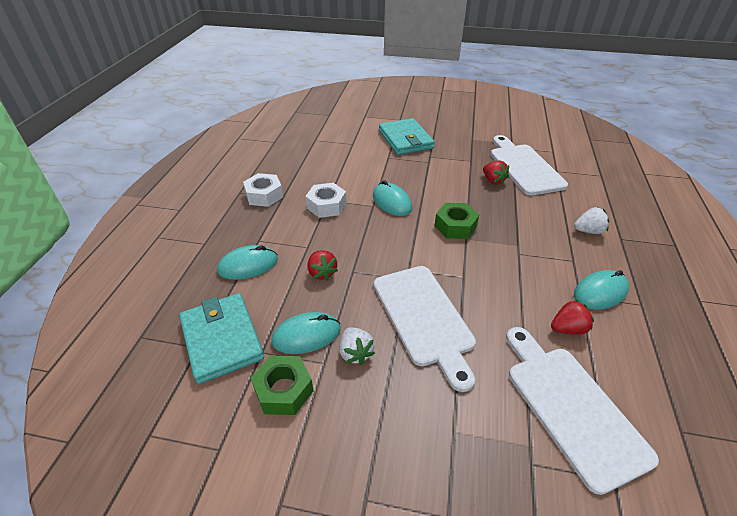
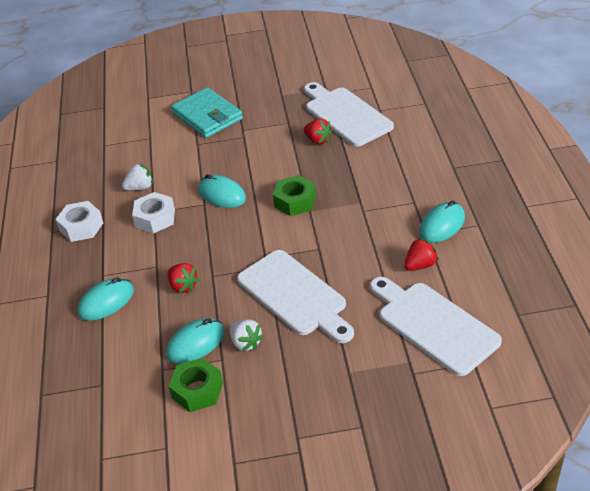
camera: 15 degrees left, 0 degrees up
turquoise wallet [179,293,264,384] -> none
white strawberry [574,207,609,234] -> white strawberry moved to [122,163,153,191]

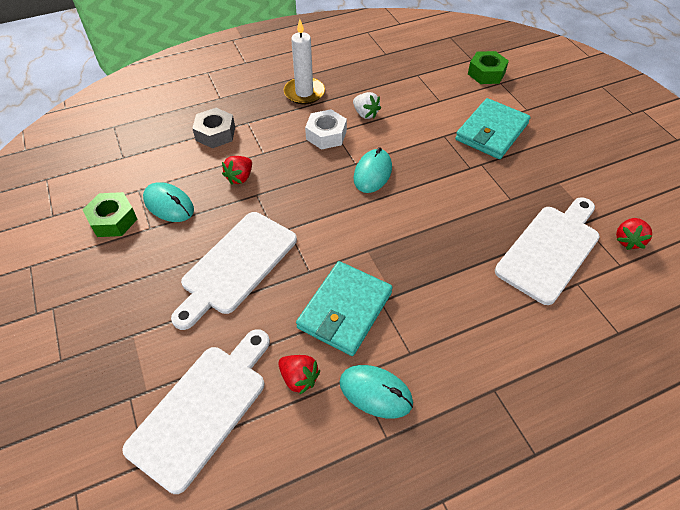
camera: 70 degrees right, 10 degrees up
white nut [56,201,103,242] -> white candle [284,19,325,104]
turquoise mouse [78,277,134,321] -> grey nut [192,108,235,148]
white strawberry [230,319,264,352] -> none
green nut [273,175,316,216] -> green nut moved to [468,51,509,84]
red strawberry [304,118,333,144] -> red strawberry moved to [616,218,652,250]
none -> turquoise wallet [296,261,393,356]

